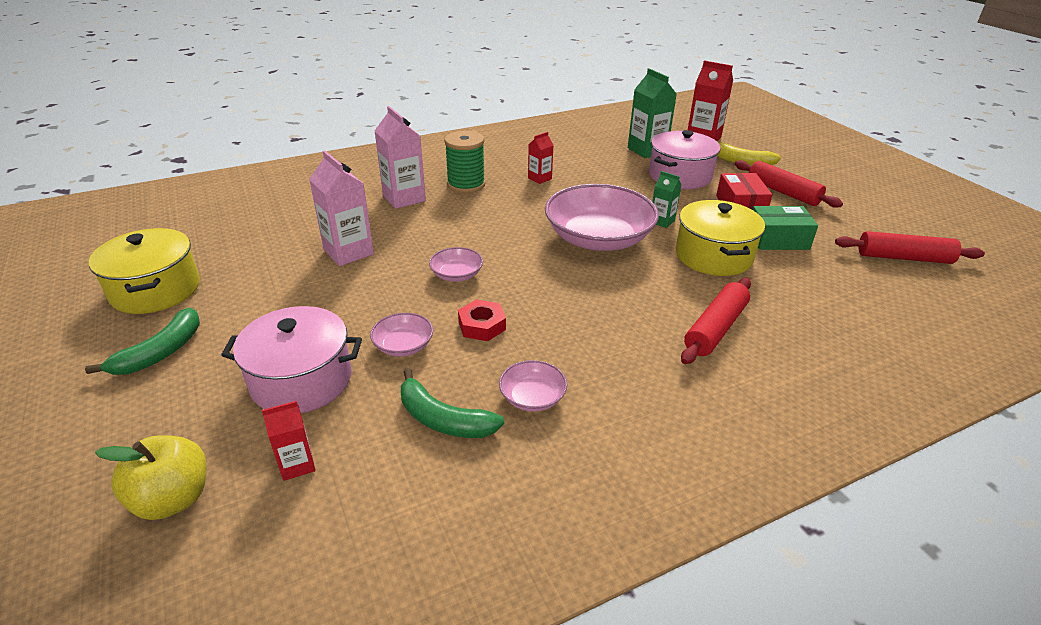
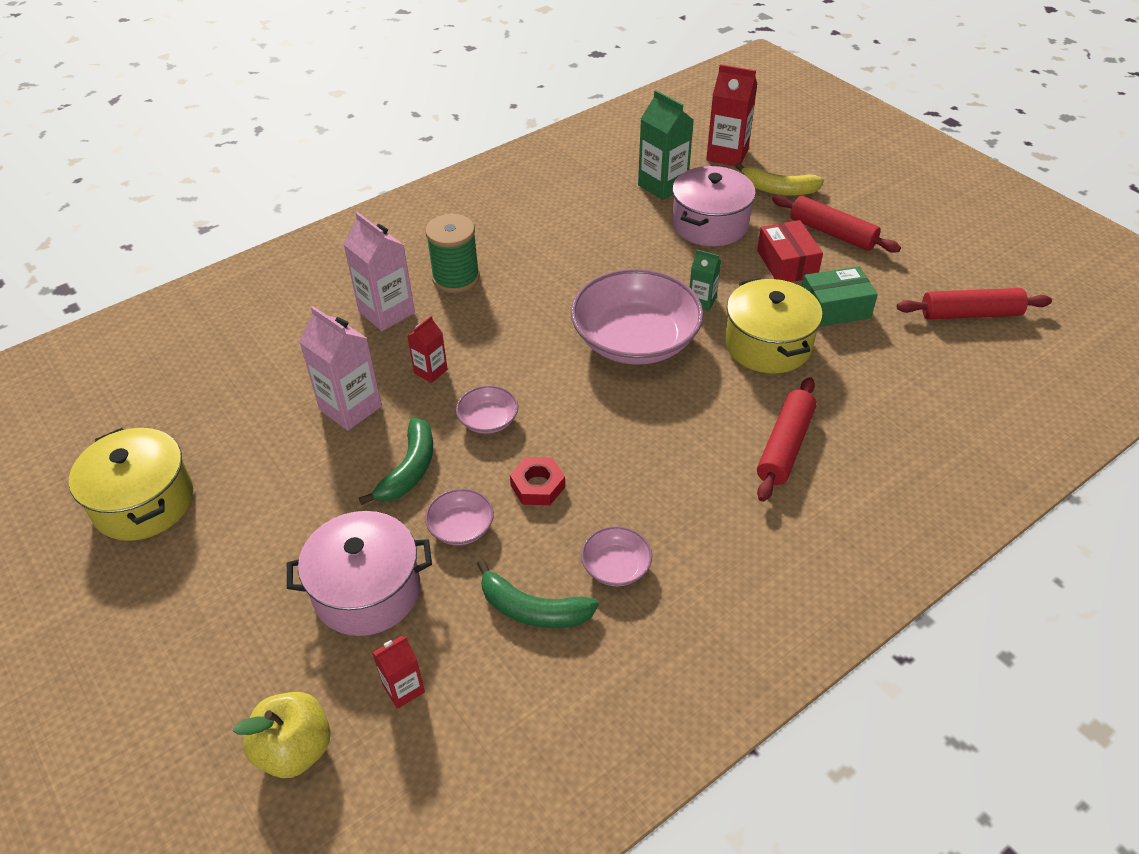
camera: 10 degrees left, 10 degrees up
green banana [85,308,200,375] -> green banana moved to [359,417,433,505]
red carton [528,132,554,184] -> red carton moved to [407,316,448,383]

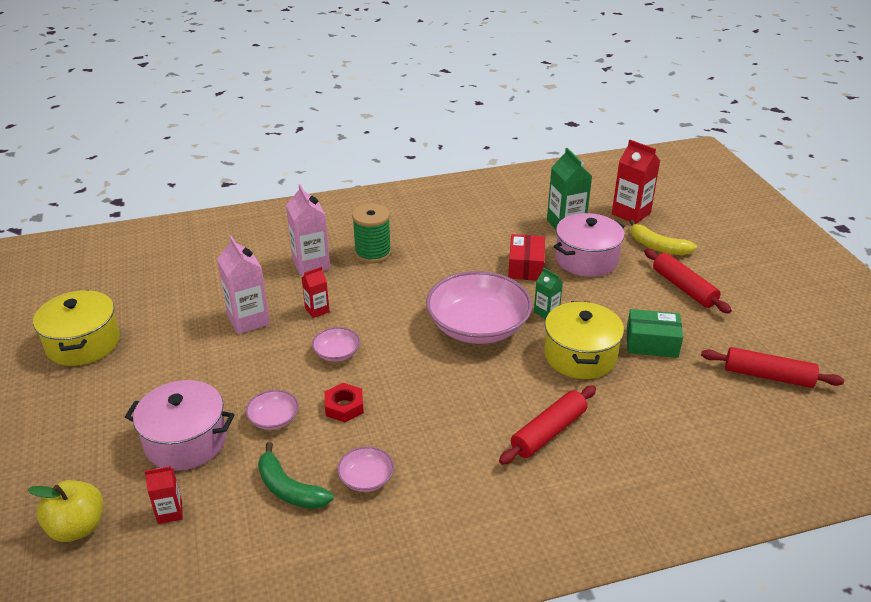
camera: 20 degrees right, 10 degrees down
green banana [359,417,433,505] -> none
red box [757,220,823,282] -> red box moved to [508,234,545,280]

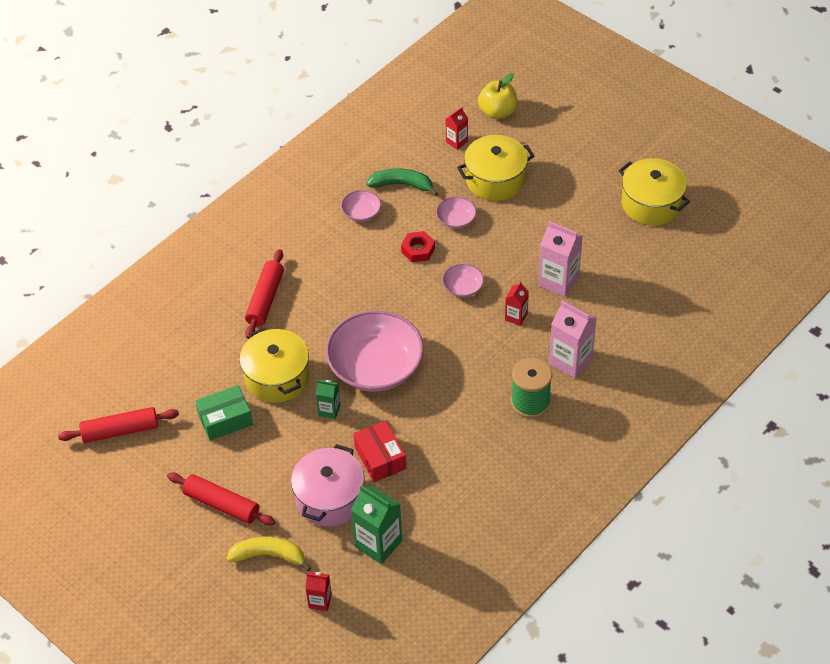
camera: 150 degrees right, 15 degrees up
pink pot [125,380,235,471] -> yellow pot [457,135,534,201]
red carton [612,140,660,224] -> red carton [305,572,332,611], size x0.56

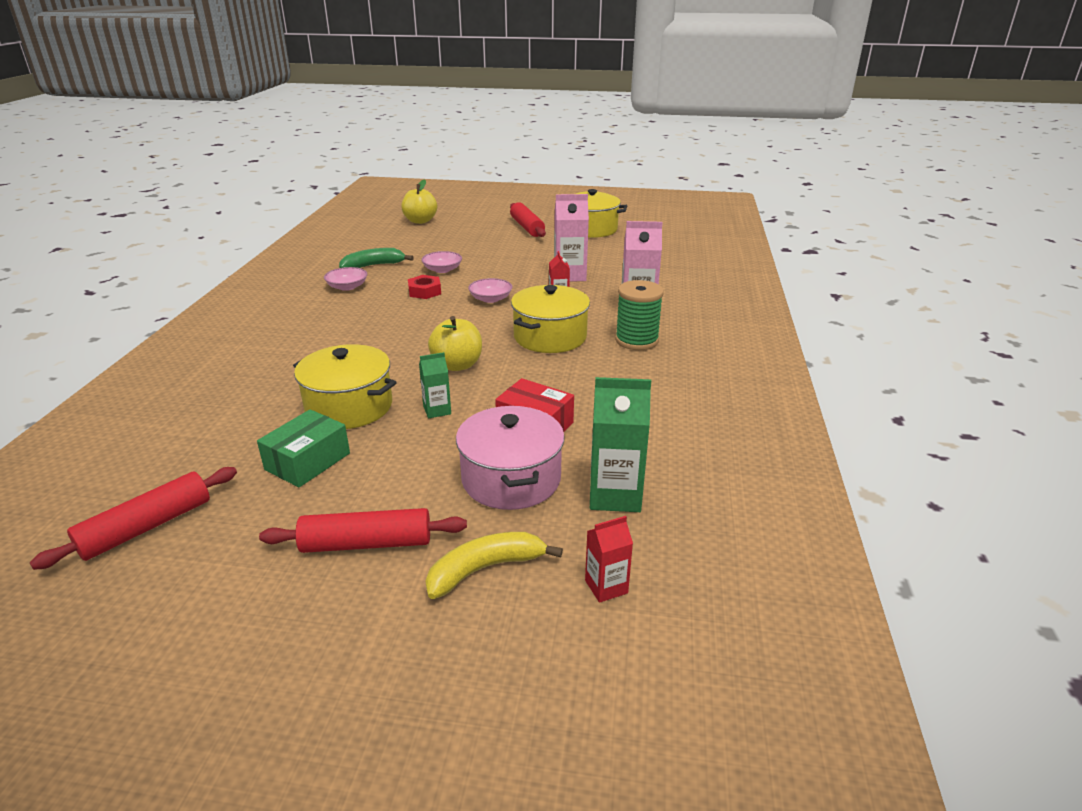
camera: 35 degrees left, 20 degrees down
red rolling pin [245,249,284,339] -> red rolling pin moved to [510,202,546,237]
pink bowl [326,310,424,392] -> yellow apple [428,316,482,371]
red carton [446,107,468,150] -> none
yellow pot [457,135,534,201] -> yellow pot moved to [511,285,590,353]

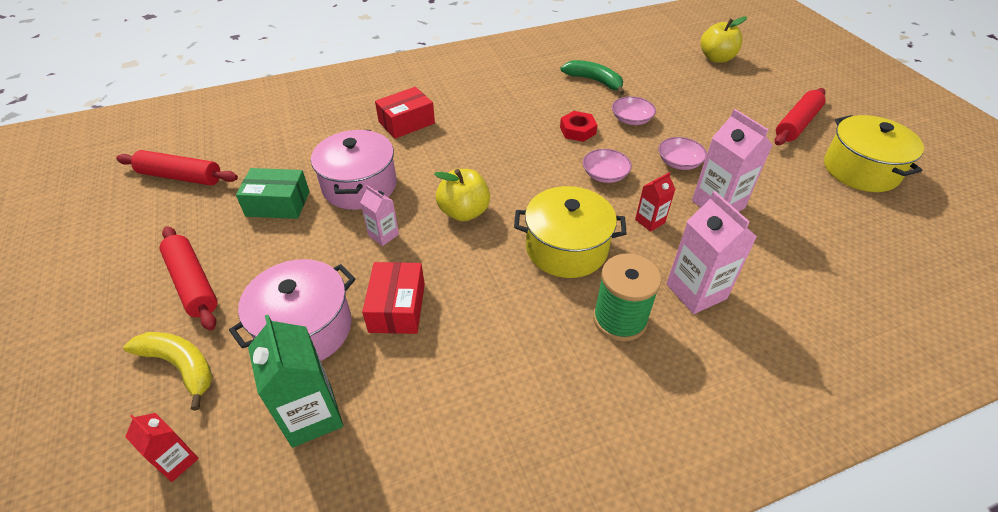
camera: 60 degrees right, 15 degrees up
yellow pot [293,344,397,429] -> pink pot [311,130,396,210]
pink bowl [324,267,368,291] -> pink bowl moved to [658,137,707,170]
green carton [419,352,451,418] -> pink carton [360,185,399,246]
none -> red box [375,87,435,139]

